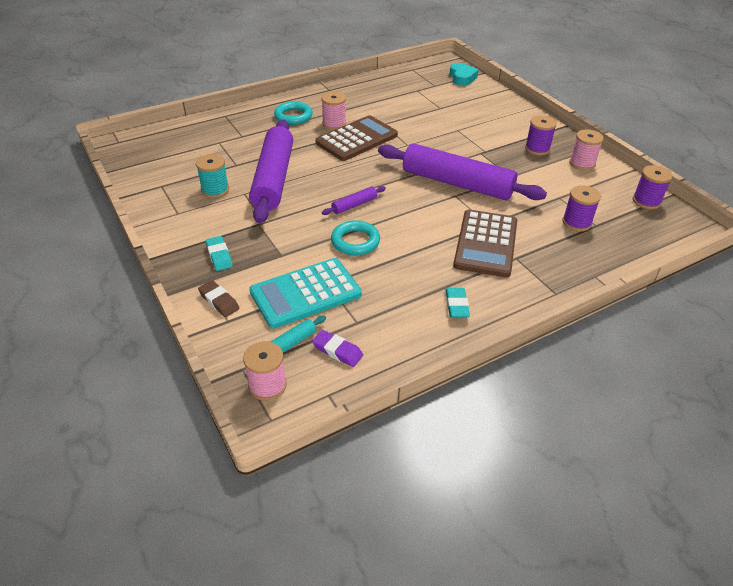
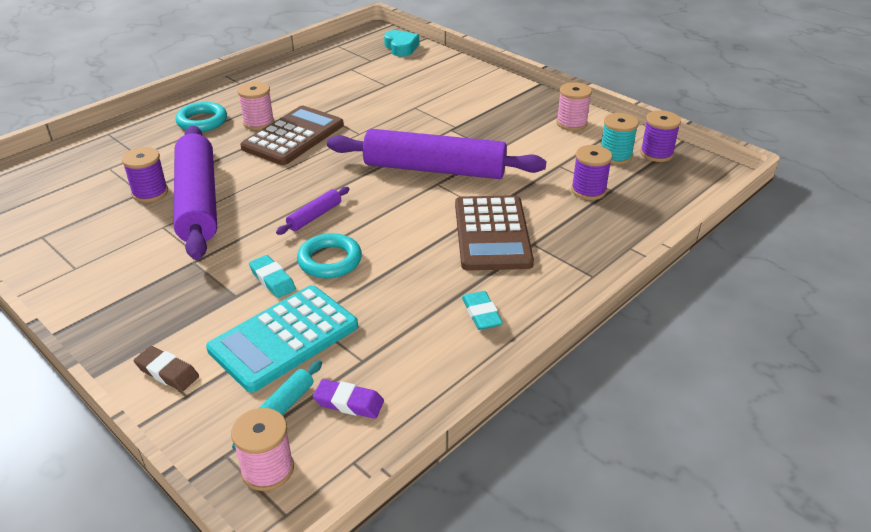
camera: 15 degrees left, 5 degrees down
turquoise spool [196,154,229,198] -> turquoise spool moved to [601,113,639,165]
turquoise eraser [206,236,233,271] -> turquoise eraser moved to [249,255,296,298]
purple spool [525,115,557,155] -> purple spool moved to [122,147,168,203]

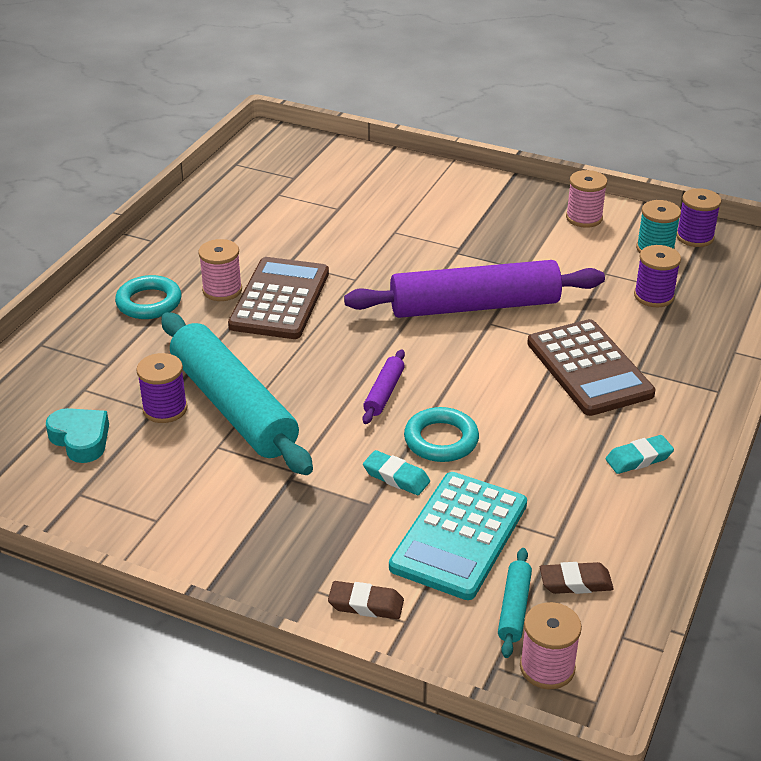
camera: 20 degrees left, 0 degrees up
purple rolling pin [174,126,217,260] -> turquoise rolling pin [161,312,313,475]
purple eraser [313,379,384,419] -> brown eraser [540,562,614,594]
turquoise heart [384,30,419,57] -> turquoise heart moved to [46,408,109,463]
turquoise eraser [462,291,503,330] -> turquoise eraser turned 75 degrees counterclockwise [605,435,674,474]

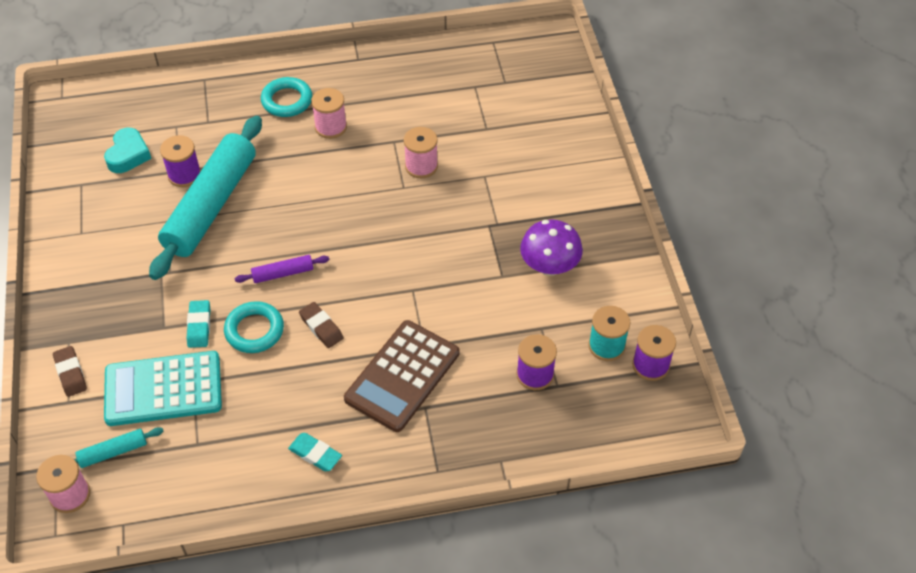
camera: 55 degrees right, 15 degrees up
brown calculator [228,257,329,339] -> none
purple rolling pin [344,260,605,318] -> none
brown eraser [540,562,614,594] -> brown eraser moved to [299,302,344,348]
pink spool [566,170,607,228] -> pink spool moved to [404,127,438,178]
none -> purple mushroom [520,219,583,276]

